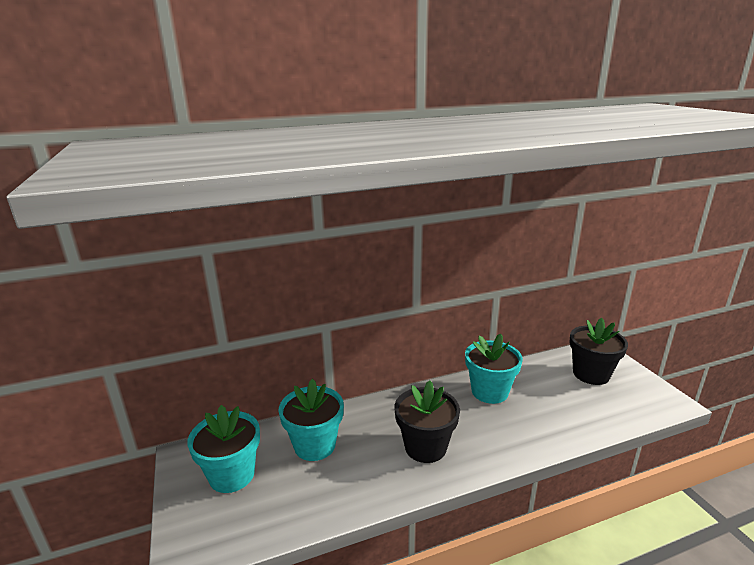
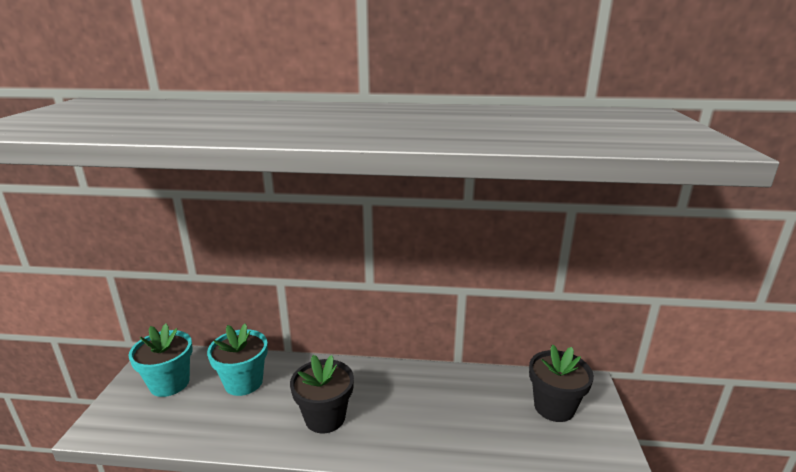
camera: 25 degrees right, 0 degrees up
turquoise flower pot [465,334,523,404] -> none

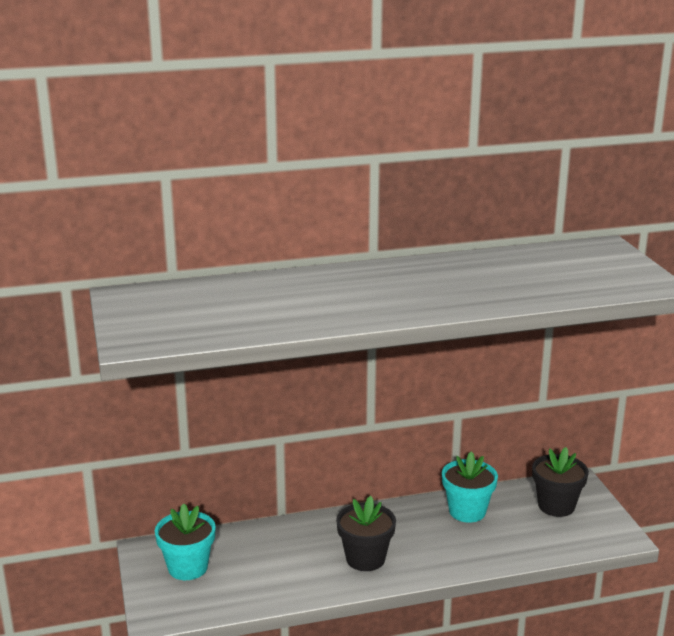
camera: 20 degrees left, 0 degrees up
turquoise flower pot [207,323,268,396] -> turquoise flower pot moved to [442,452,498,523]

